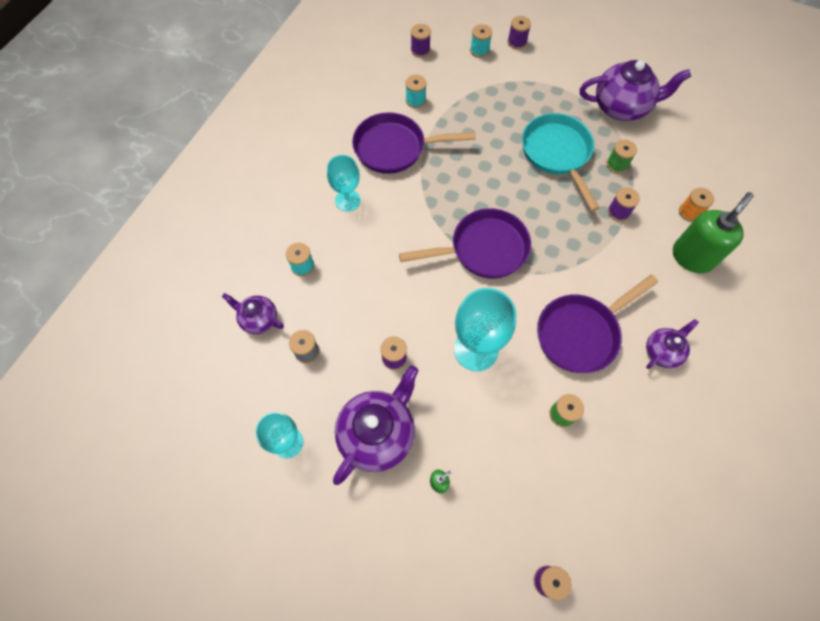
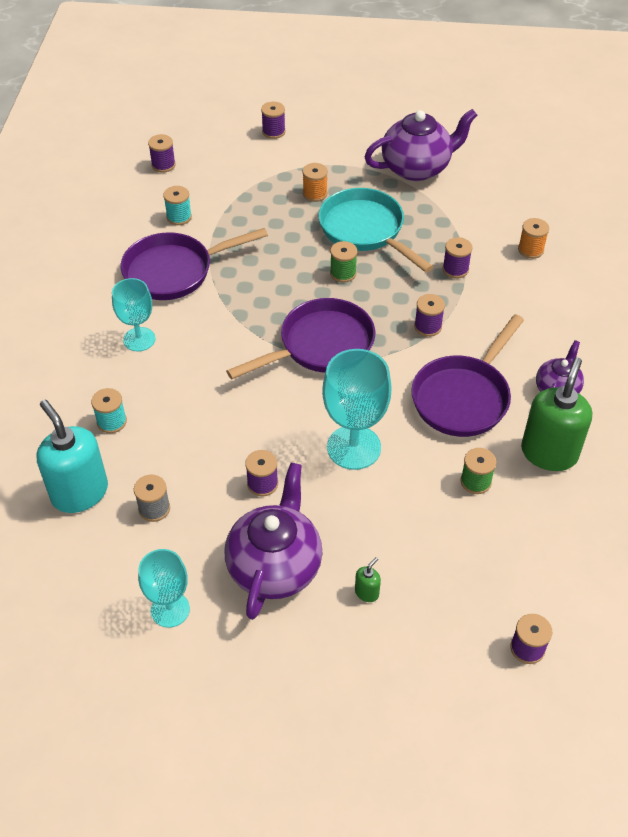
camera: 20 degrees left, 15 degrees down
purple teapot [222,293,284,334] -> turquoise soap dispenser [36,400,108,513]
turquoise spool [470,24,492,58] -> none
green spool [607,140,637,174] -> green spool moved to [330,241,357,283]
green soap dispenser [673,192,753,274] -> green soap dispenser moved to [521,357,592,471]
none -> orange spool [303,163,328,202]
none -> purple spool [414,294,445,337]

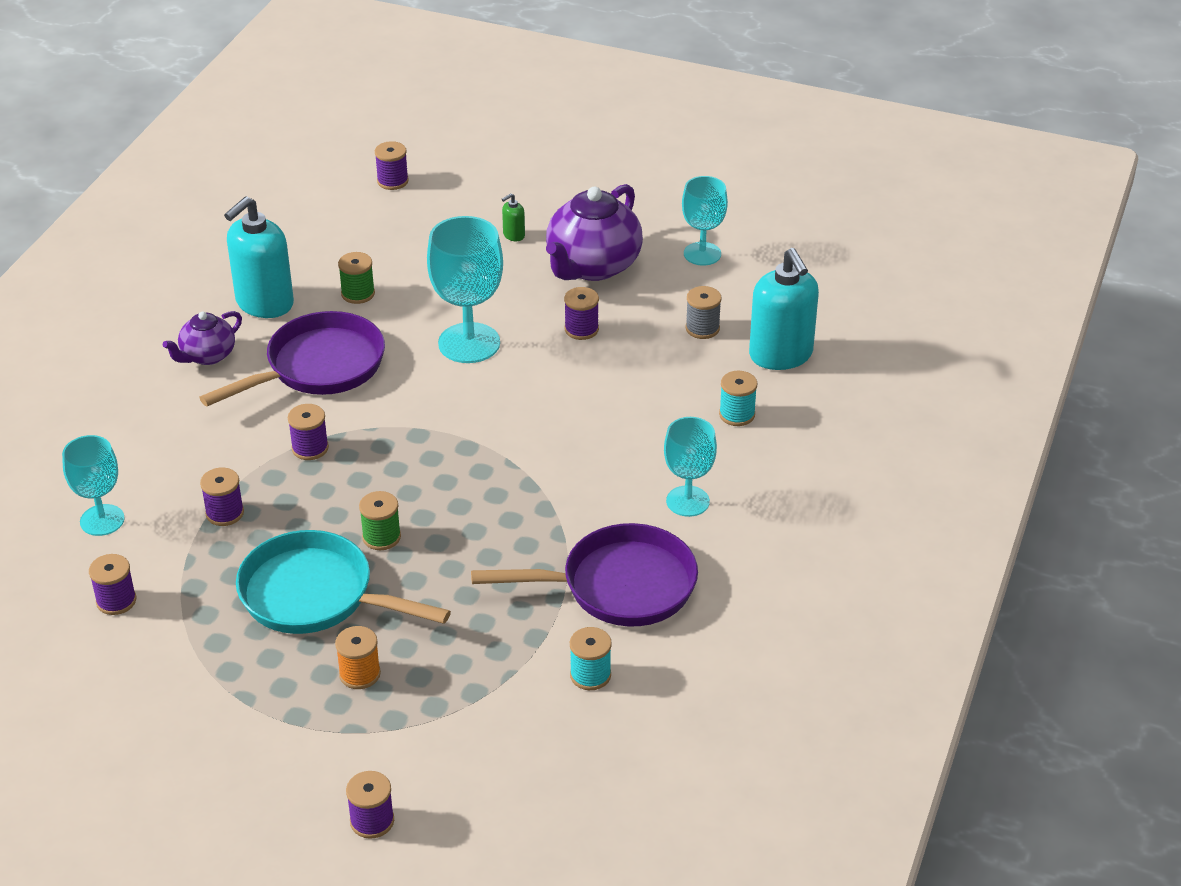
camera: 165 degrees left, 10 degrees down
purple spool [148,134,176,173] -> purple spool moved to [89,554,136,615]
purple pan [226,298,375,379] -> none
turquoise pan [318,188,433,273] -> turquoise pan turned 135 degrees clockwise [236,530,451,634]
purple teapot [365,109,477,181] -> none
orange spool [518,218,549,259] -> turquoise goblet [62,435,125,536]
green soap dispenser [521,357,592,471] -> turquoise soap dispenser [224,196,294,318]

